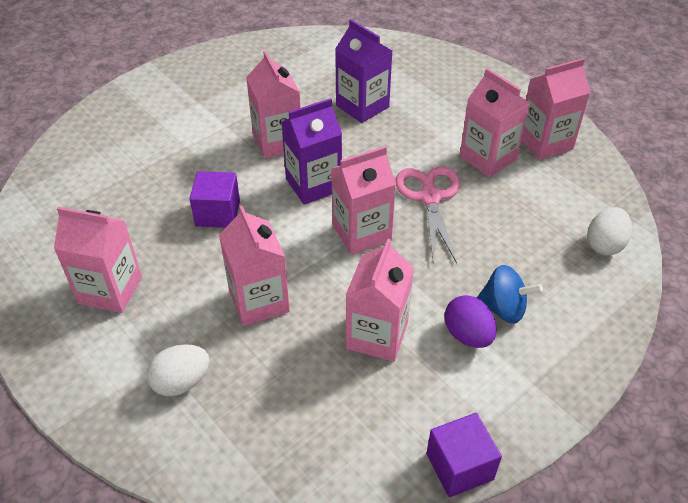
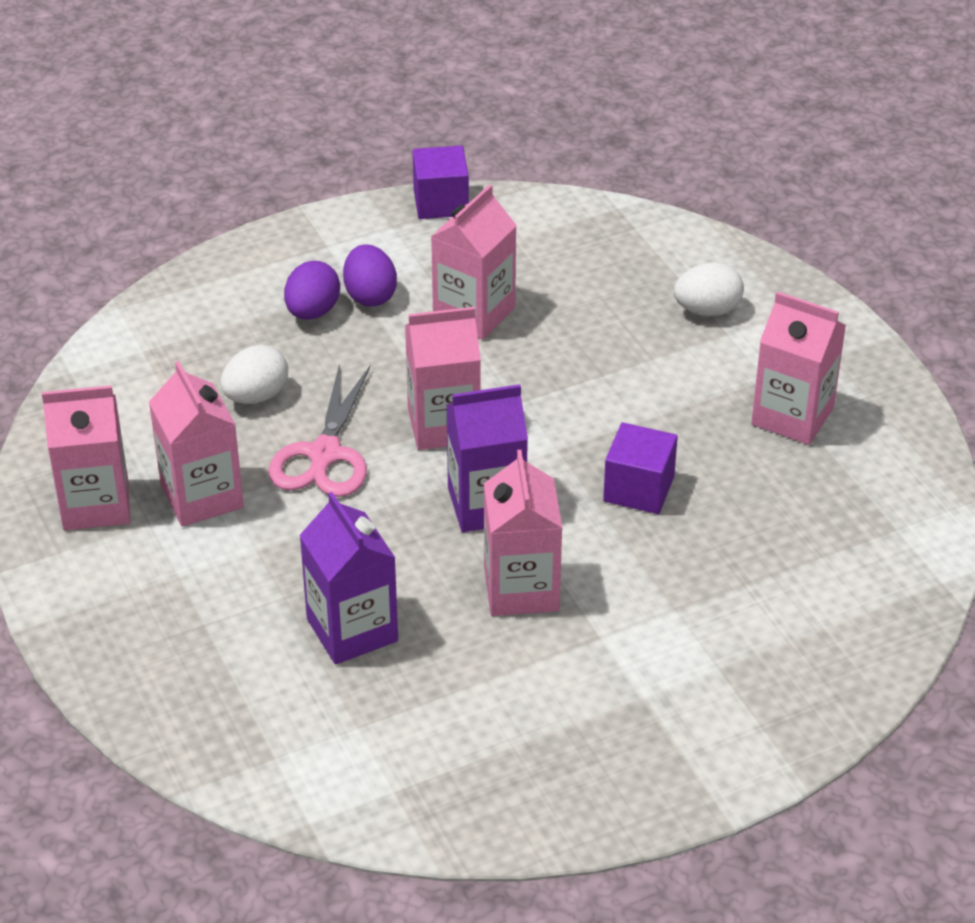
camera: 165 degrees left, 5 degrees down
pink carton [219,205,290,326] -> none
blue spinning top [477,265,543,324] -> purple egg [284,261,340,320]
white egg [587,207,632,255] -> white egg moved to [220,345,288,404]

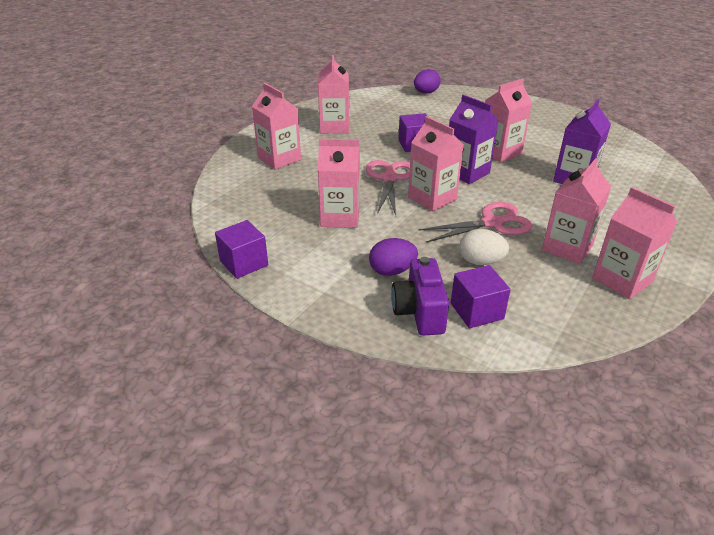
camera: 120 degrees left, 5 degrees down
purple egg [343,244,397,307] -> purple egg moved to [414,69,441,94]
white egg [673,262,744,316] -> pink carton [252,83,301,170]
none -> pink scissors [366,160,410,215]
none -> purple camera [391,257,449,336]
none -> purple cube [451,265,511,328]

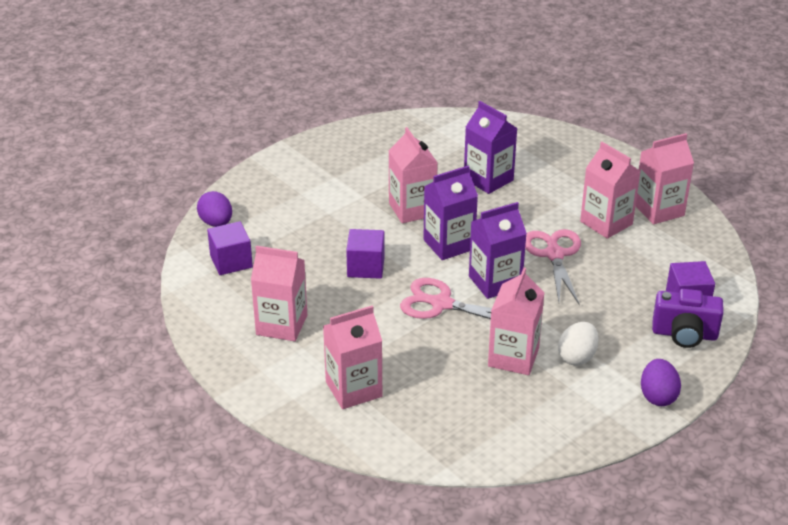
camera: 75 degrees left, 0 degrees up
purple cube [215,220,268,279] -> purple cube moved to [207,221,253,275]
purple egg [369,238,418,276] -> purple egg moved to [641,359,681,406]
pink carton [408,116,464,211] -> purple carton [469,202,527,299]
white egg [459,229,509,265] -> white egg moved to [558,322,599,366]

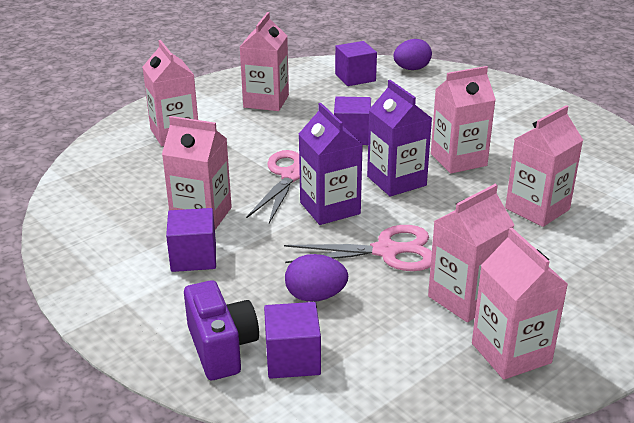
camera: 90 degrees right, 5 degrees down
purple carton [464,101,518,194] -> pink carton [505,105,583,227]
white egg [558,322,599,366] -> purple cube [166,208,216,272]
purple egg [641,359,681,406] -> purple egg moved to [285,254,348,302]
purple camera [652,289,724,348] -> purple camera turned 150 degrees clockwise [184,280,259,380]

